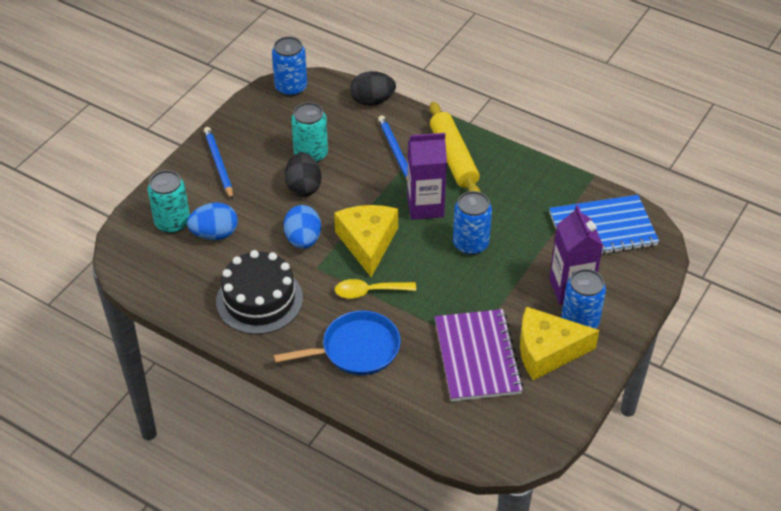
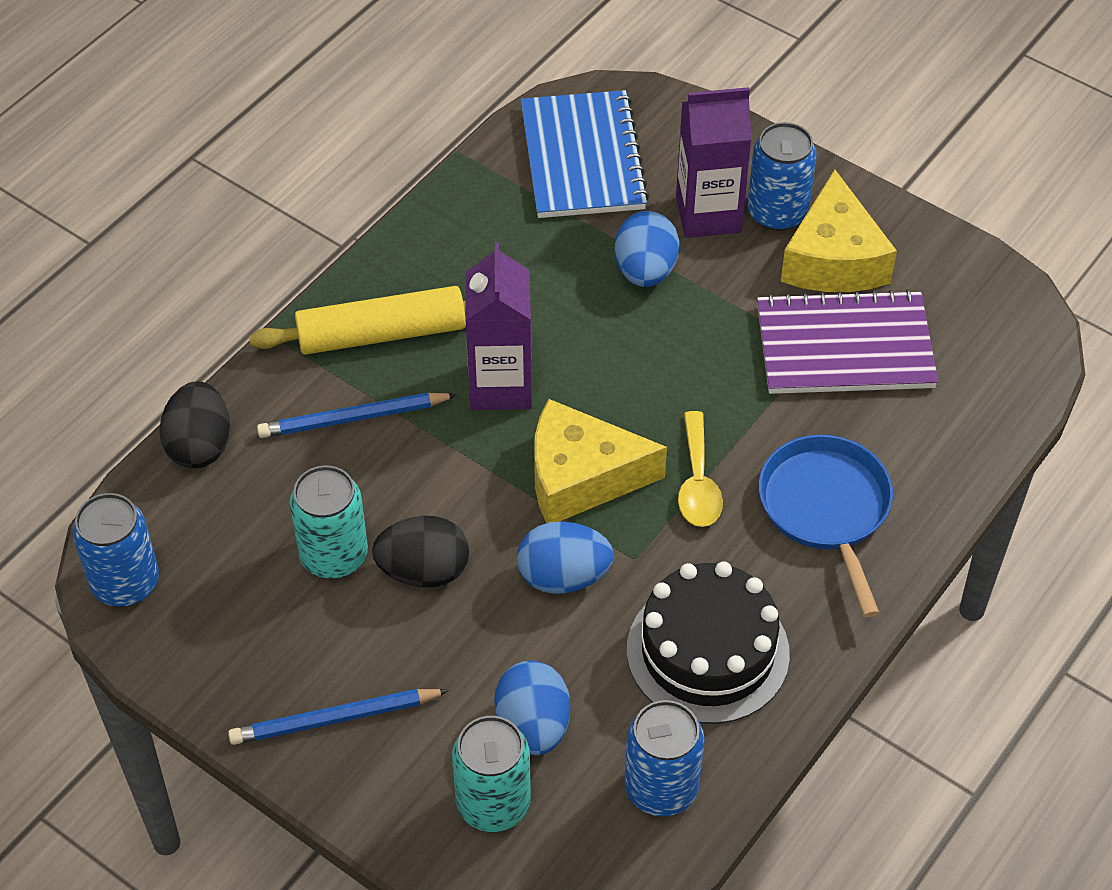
camera: 85 degrees left, 5 degrees up
blue can [453,191,492,255] -> blue can moved to [624,700,705,816]
none -> blue egg [614,211,679,287]

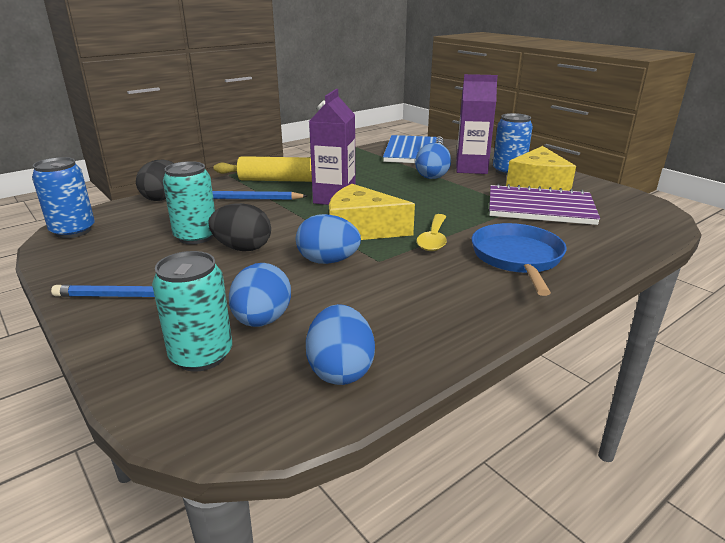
camera: 15 degrees right, 25 degrees down
blue can [624,700,705,816] -> blue egg [306,304,375,385]
black cake [627,561,790,724] -> none

